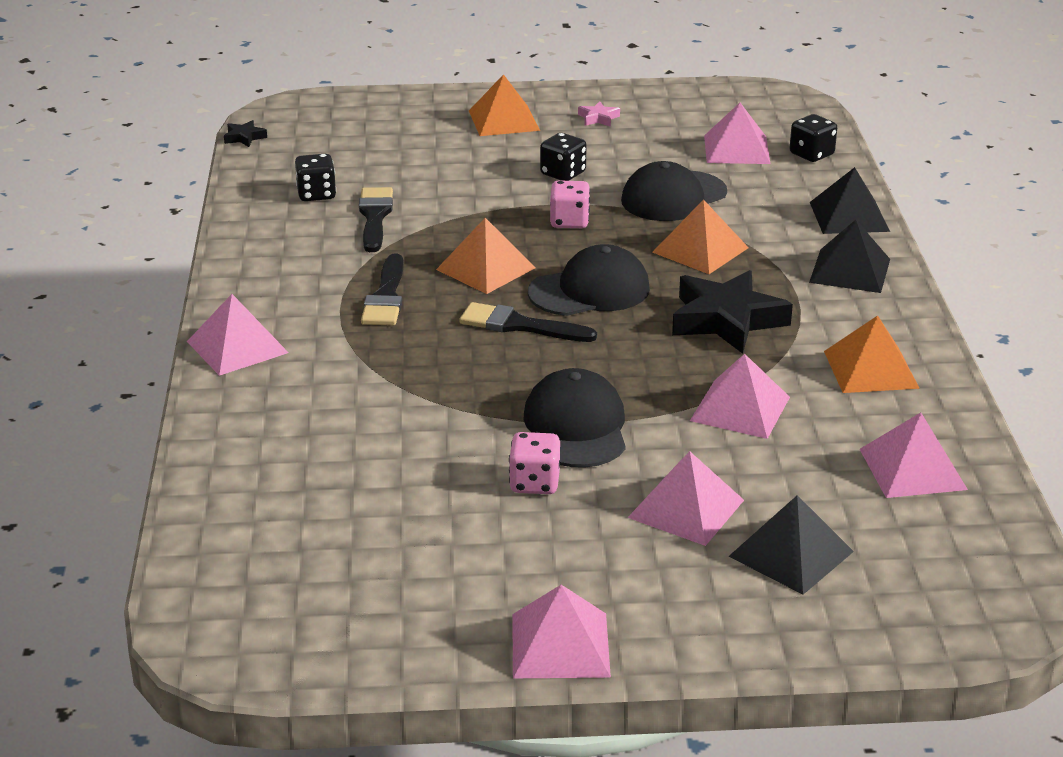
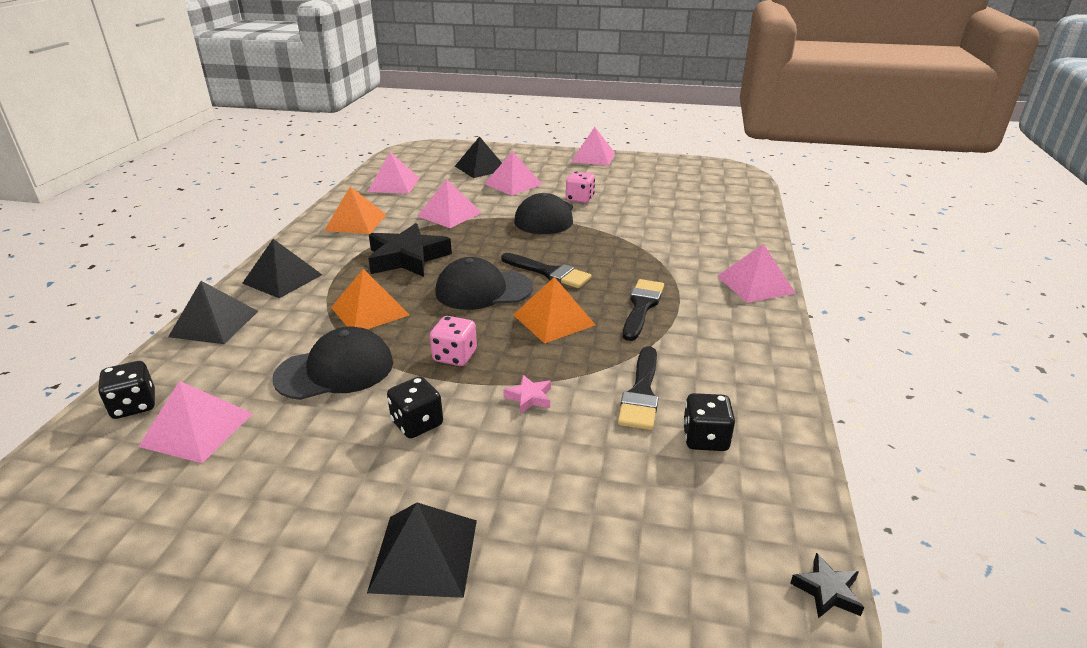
camera: 165 degrees left, 0 degrees up
orange pyramid [469,74,540,136] -> black pyramid [367,503,477,598]
pink star [578,101,620,127] -> pink star moved to [503,375,551,414]

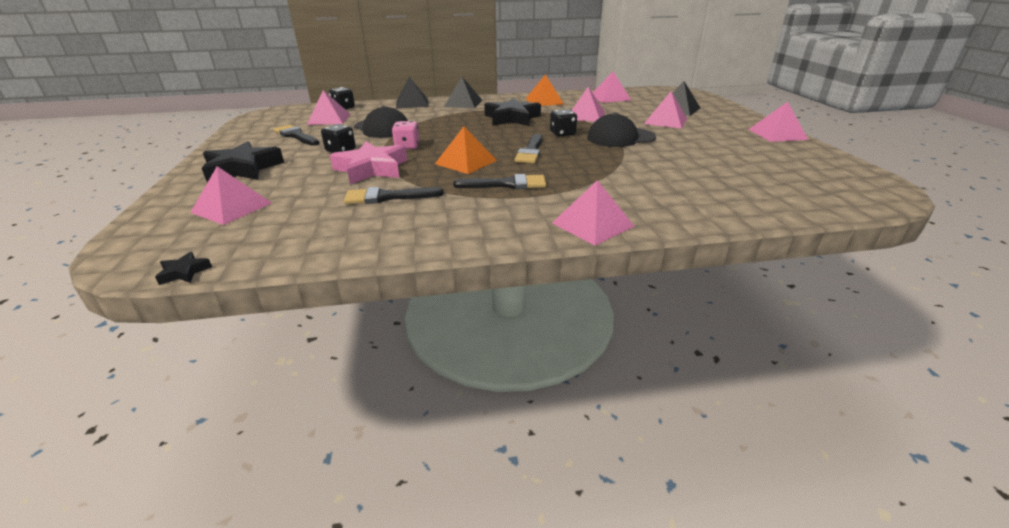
camera: 70 degrees right, 0 degrees up
orange pyramid [331,269,410,329] -> none
black pyramid [367,503,477,598] -> black star [202,141,284,183]
black cap [435,257,533,310] -> none
pink star [503,375,551,414] -> pink star [330,141,407,184], size x2.34
pink dice [566,172,595,203] -> none
black dice [683,393,735,451] -> black dice moved to [550,109,577,137]
none -> pink pyramid [190,166,272,225]
none -> black brush [274,125,320,146]

